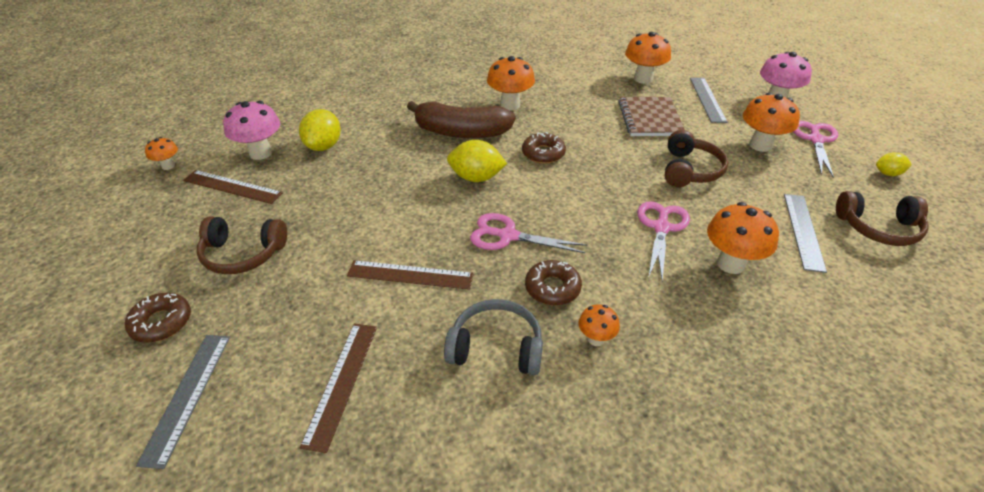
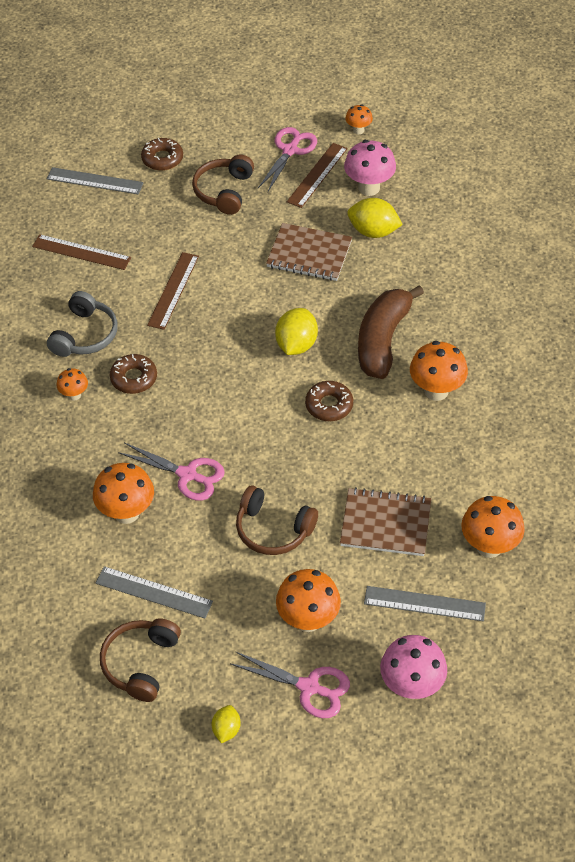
camera: 100 degrees right, 10 degrees up
pink scissors [470,213,587,253] -> pink scissors moved to [258,127,317,192]
none -> brown notebook [266,223,352,281]

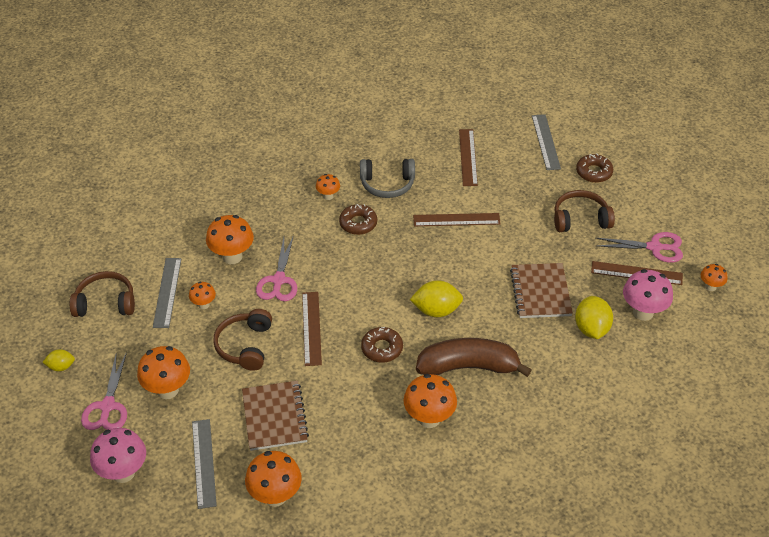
camera: 70 degrees right, 5 degrees down
none -> orange mushroom [189,282,216,309]
none -> brown ruler [302,292,322,366]

